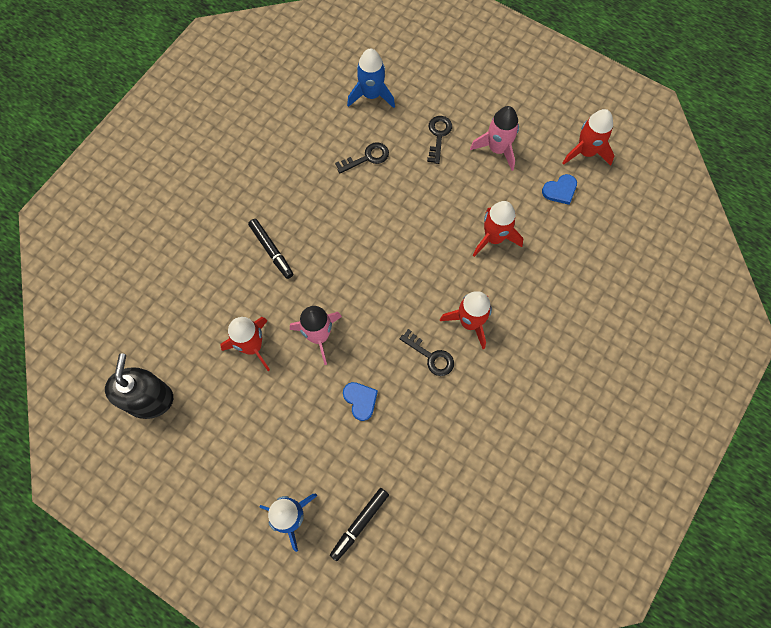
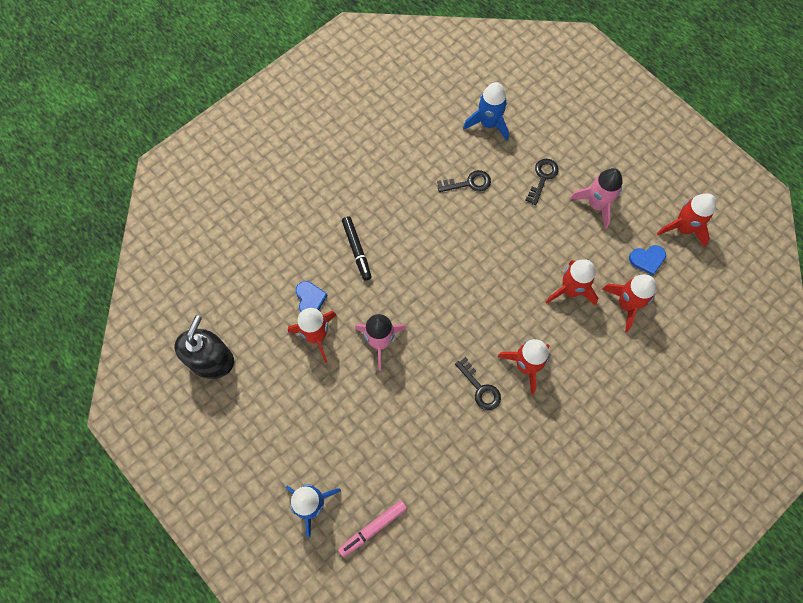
camera: 15 degrees right, 0 degrees up
black marker [330,488,389,561] -> pink marker [338,500,407,557]
blue heart [343,382,378,421] -> blue heart moved to [296,281,328,312]
none -> red rocket [602,275,656,332]

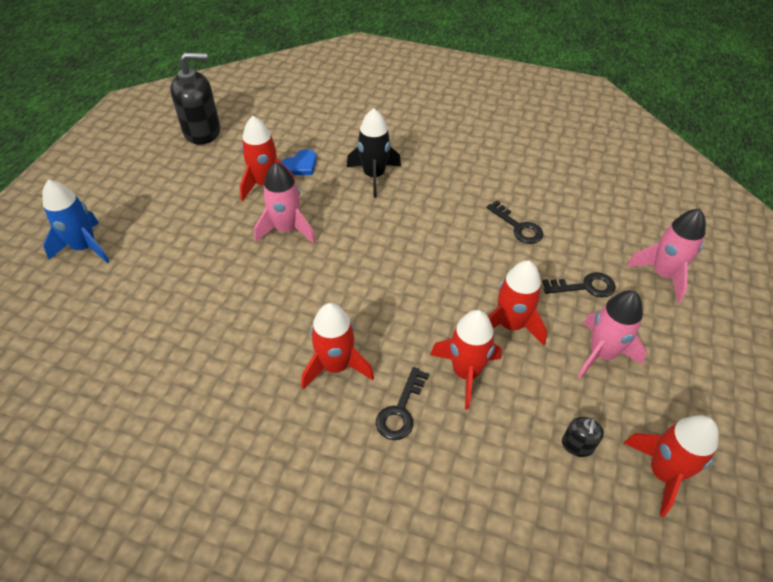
camera: 60 degrees right, 20 degrees down
pink marker [338,500,407,557] -> none
black marker [342,216,372,281] -> black rocket [347,108,401,198]
black key [455,357,501,410] -> black key moved to [376,367,429,440]
blue rocket [463,82,509,141] -> none
red rocket [602,275,656,332] -> red rocket moved to [488,260,547,346]
blue heart [629,245,666,276] -> black soap dispenser [562,417,604,457]
none -> pink rocket [626,208,706,303]

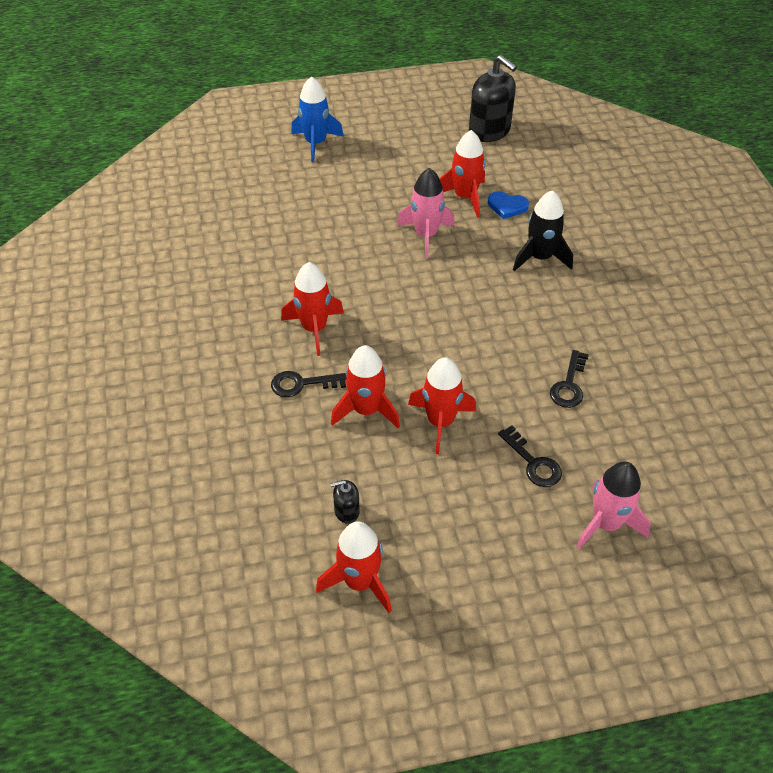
camera: 60 degrees right, 0 degrees up
pink rocket [577,290,647,379] -> none

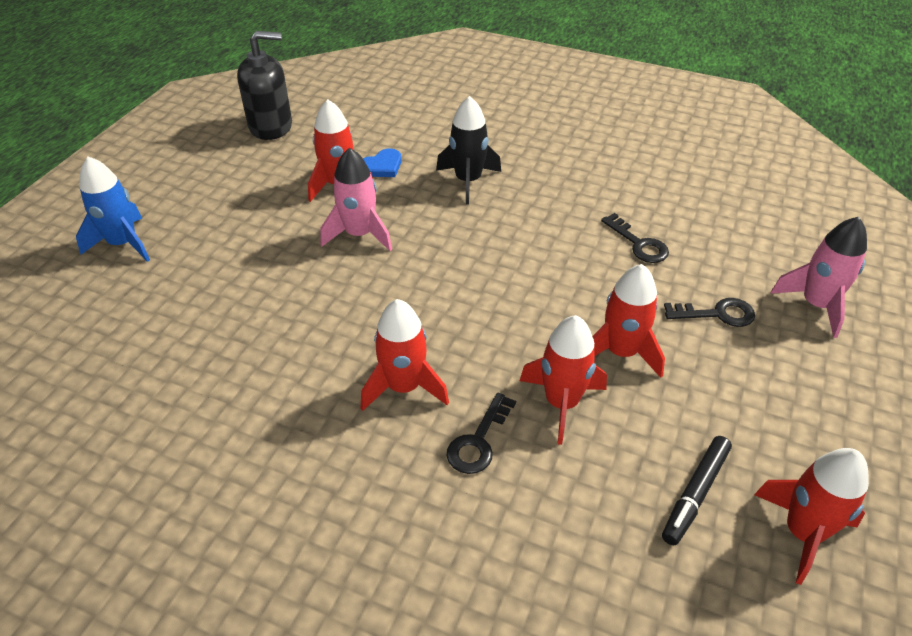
camera: 55 degrees left, 5 degrees down
black soap dispenser [330,480,360,524] -> black marker [662,436,732,545]

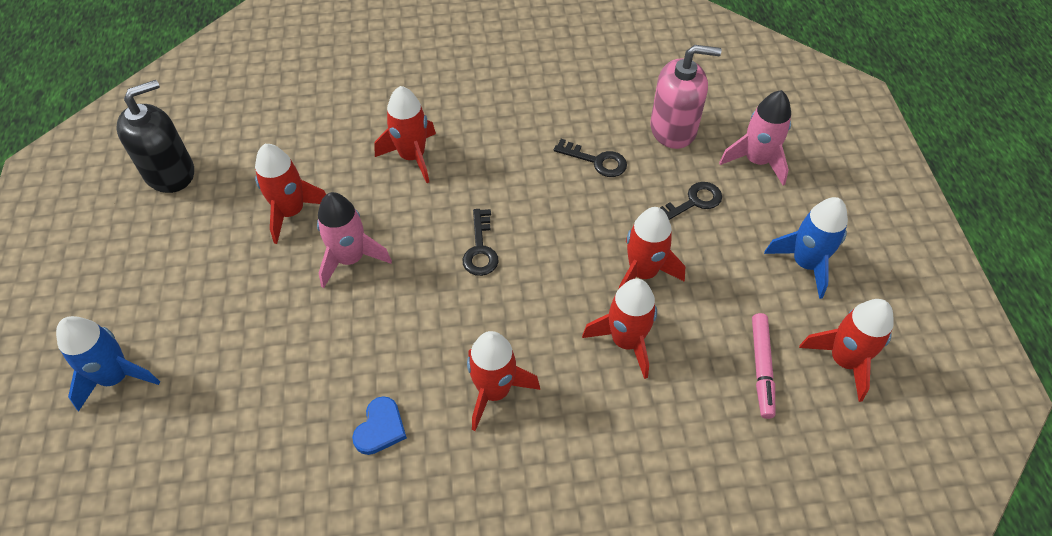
camera: 30 degrees left, 10 degrees up
blue heart [363,148,401,177] -> blue heart moved to [352,396,407,455]
black rocket [436,96,501,205] -> red rocket [374,86,436,183]
black key [446,393,516,474] -> black key moved to [462,209,499,276]
black marker [662,436,732,545] -> pink marker [752,313,775,419]
none -> pink soap dispenser [650,45,722,149]
none -> blue rocket [764,197,848,299]

